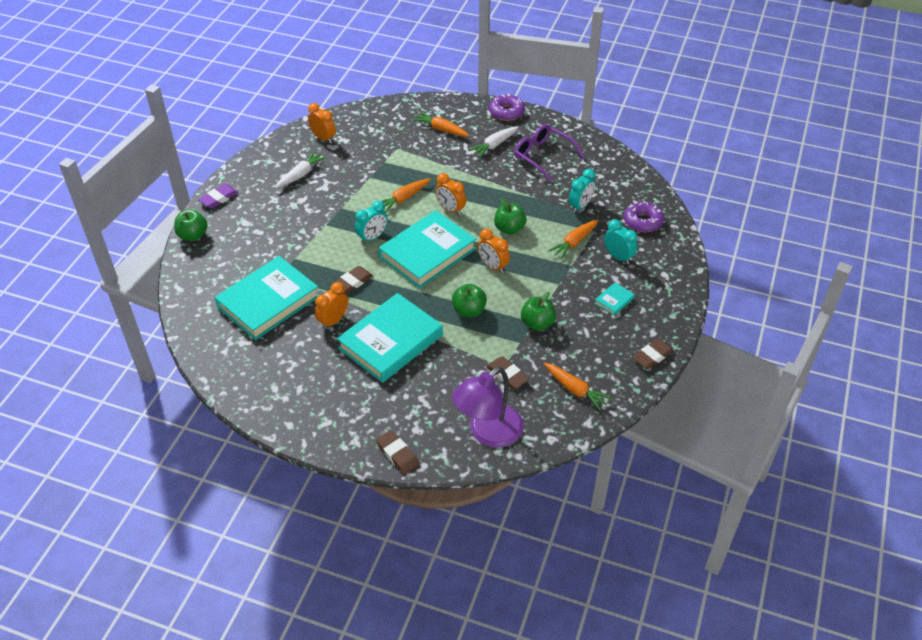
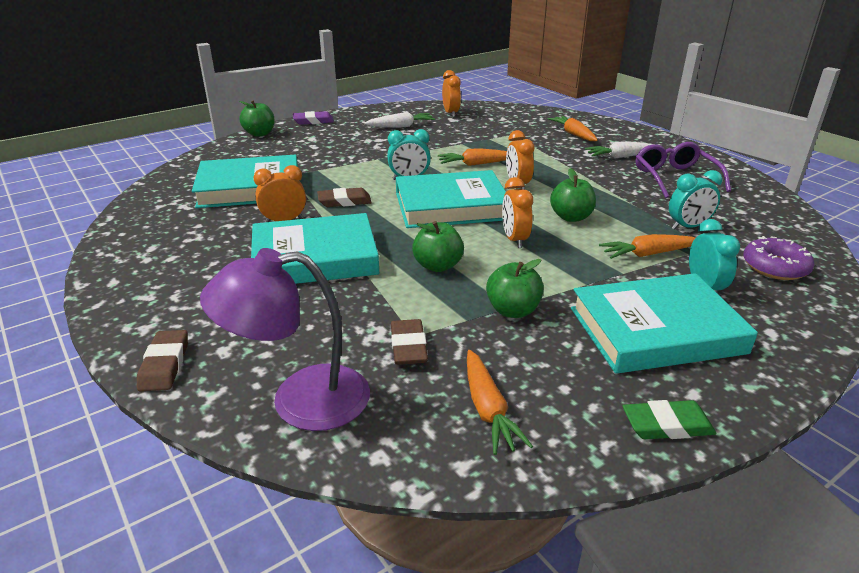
camera: 35 degrees right, 15 degrees down
purple donut [489,94,525,121] -> none
turquoise book [595,282,635,316] -> turquoise book [571,273,758,374], size x2.50
brown eraser [632,339,674,369] -> green eraser [623,400,716,439]

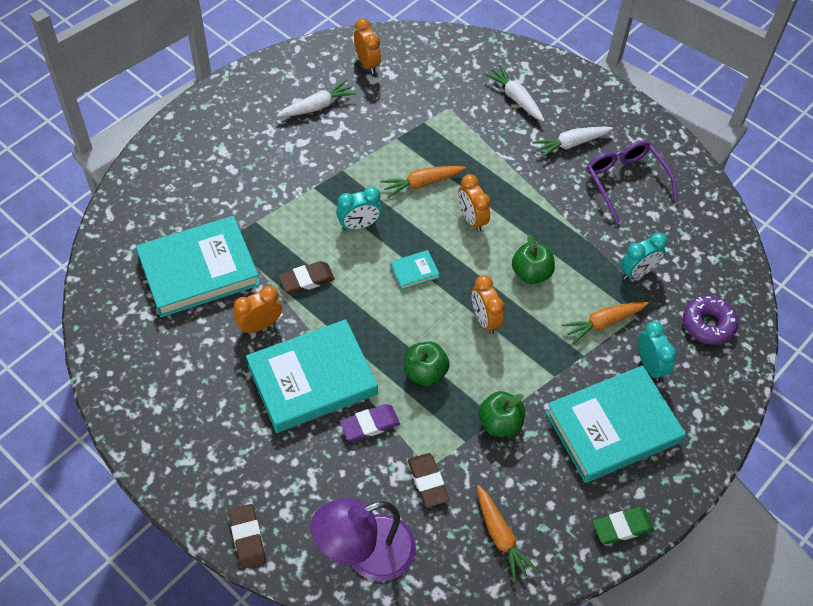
camera: 15 degrees left, 25 degrees up
green apple [239,100,275,137] -> none
purple eraser [293,111,334,125] -> purple eraser moved to [340,404,400,442]
turquoise book [396,170,506,228] -> turquoise book [390,250,439,290], size x0.40
orange carrot [548,116,598,141] -> white carrot [484,65,545,122]

